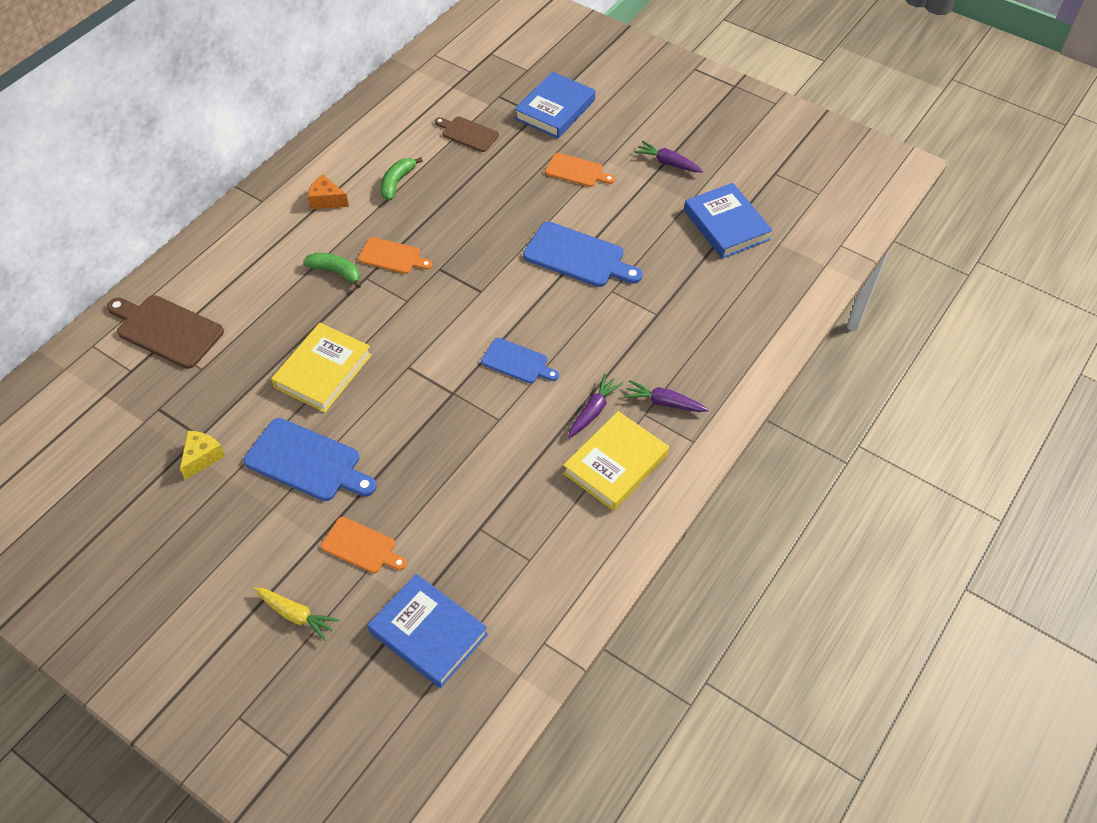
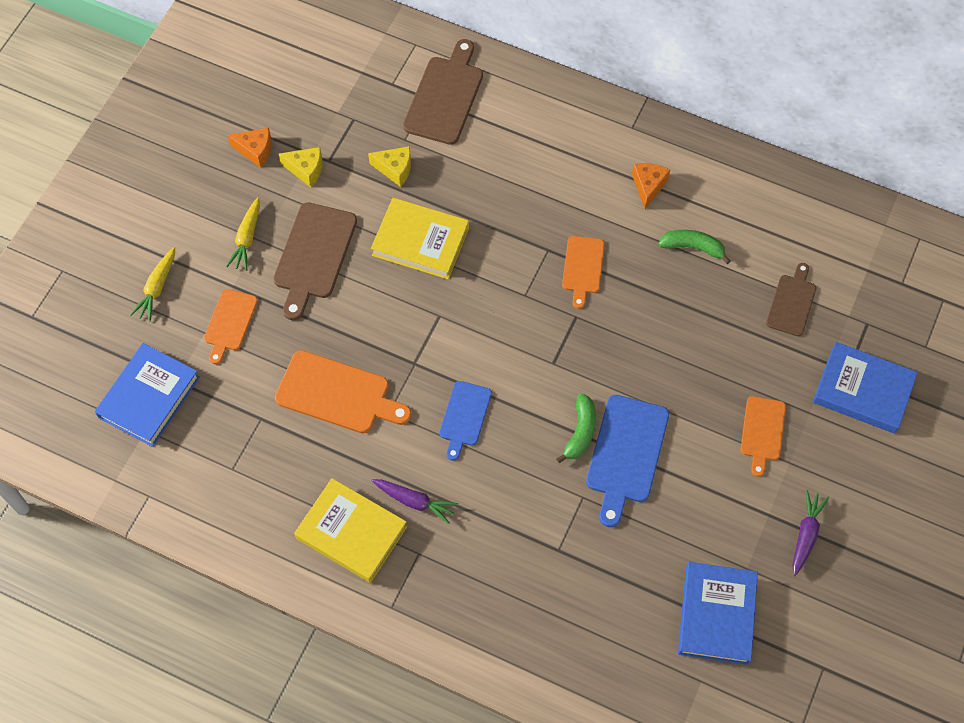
camera: 80 degrees right, 10 degrees up
blue cutting board [244,418,377,501] -> brown cutting board [273,202,357,320]
green banana [303,253,361,288] -> green banana moved to [556,394,596,463]
purple carrot [624,380,709,412] -> none
blue book [684,183,773,259] -> blue book turned 45 degrees counterclockwise [678,562,758,665]
none -> yellow carrot [226,197,260,271]
none -> orange cheese [227,127,272,168]
none -> orange cutting board [275,350,411,433]
none -> yellow cheese [368,146,411,187]

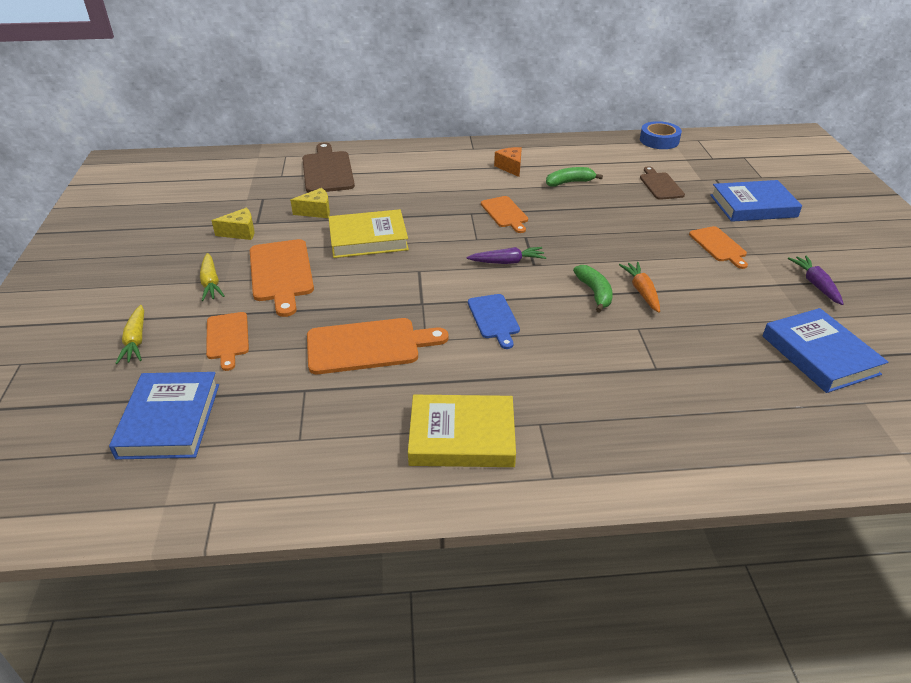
camera: 30 degrees left, 25 degrees down
orange cheese [227,127,272,168] -> none
brown cutting board [273,202,357,320] -> orange cutting board [250,239,314,317]
purple carrot [371,479,458,524] -> purple carrot moved to [466,247,546,264]
blue cutting board [586,395,669,527] -> orange carrot [619,262,660,313]
none -> blue tape [640,121,682,149]

